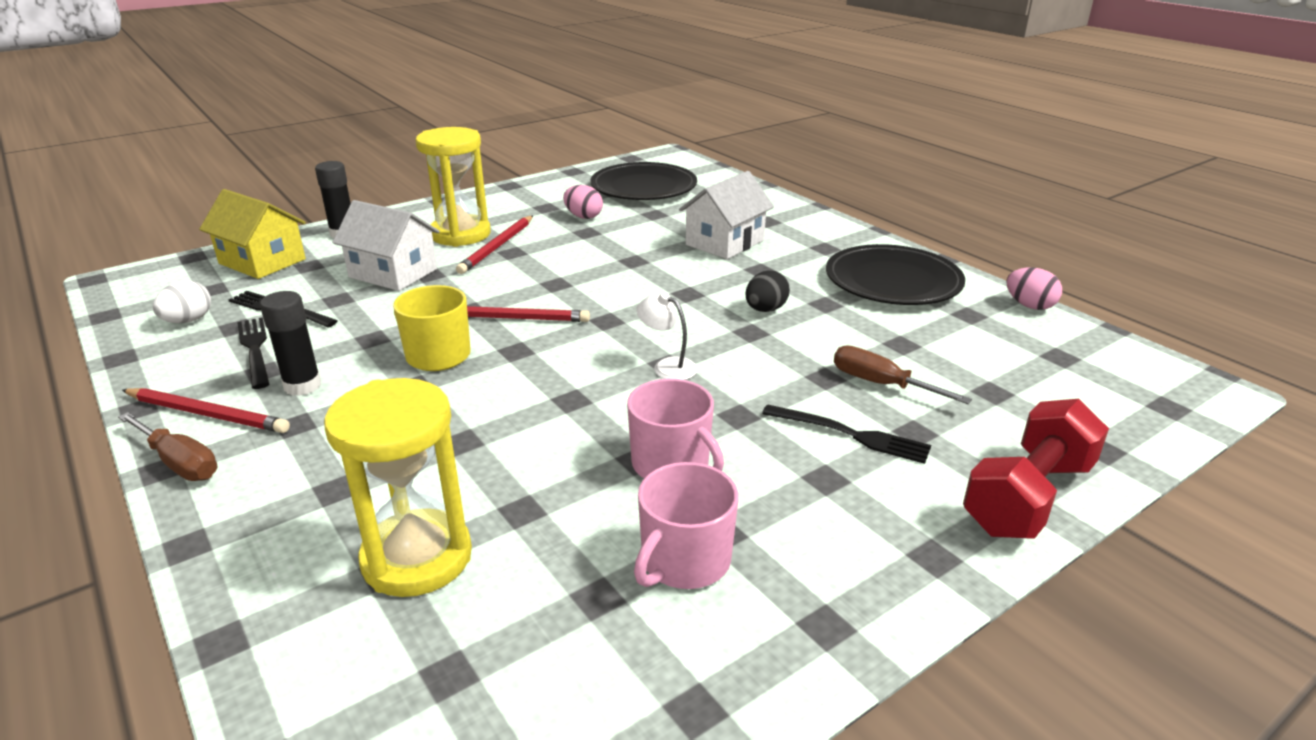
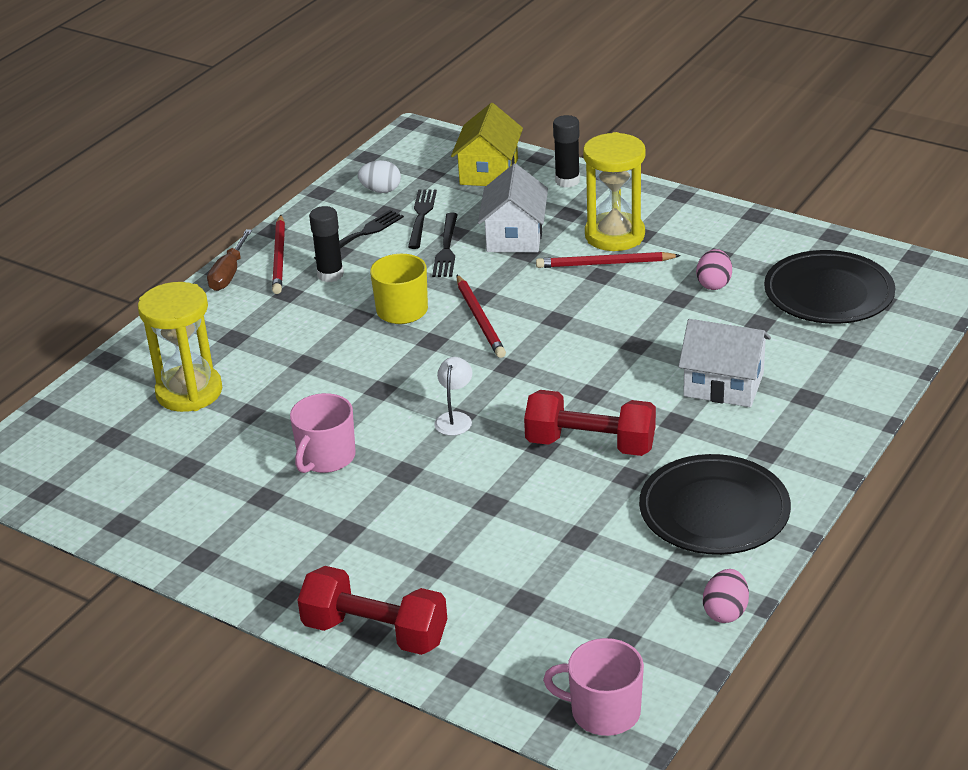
camera: 70 degrees right, 5 degrees up
pink mug [634,462,738,589] -> pink mug moved to [543,638,644,736]
black egg [746,270,790,312] -> red dumbbell [524,390,656,456]
black fork [762,404,931,464] -> black fork moved to [432,213,458,277]
brown screwdriver [834,345,972,404] -> none

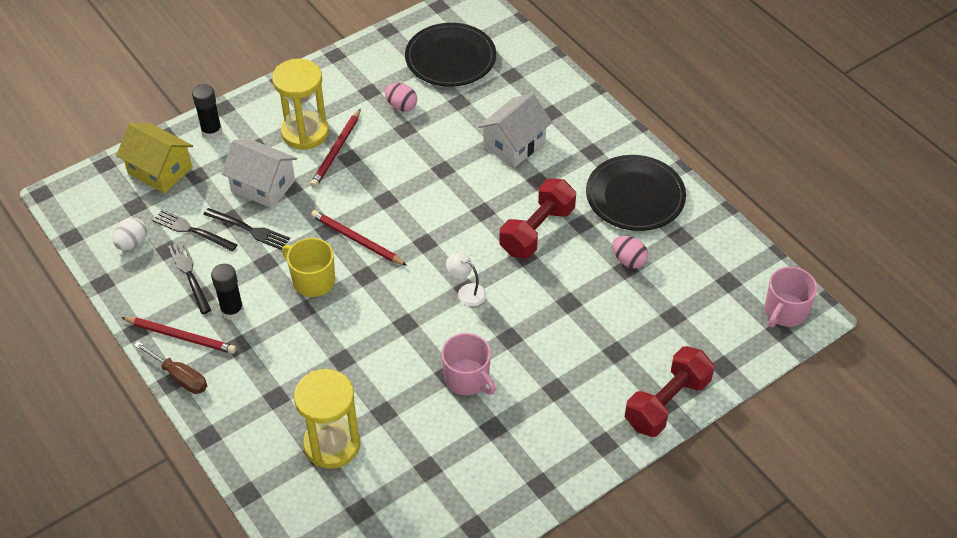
camera: 70 degrees left, 15 degrees up
red pencil [456,275,506,358] -> red pencil turned 150 degrees counterclockwise [311,210,407,266]
pink egg [703,569,749,623] -> pink egg moved to [613,236,648,269]

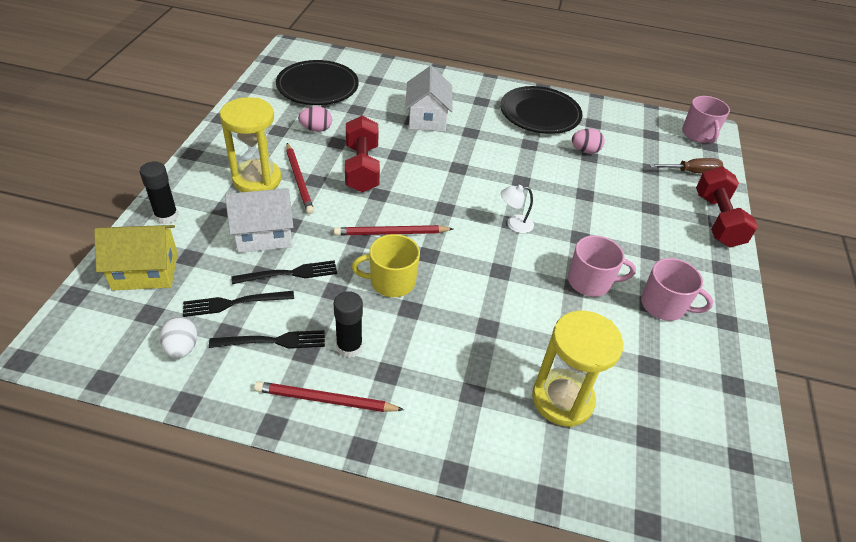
camera: 45 degrees left, 5 degrees down
red pencil [121,317,236,354] -> red pencil turned 150 degrees counterclockwise [254,381,404,412]
brown screwdriver [134,341,207,394] -> brown screwdriver moved to [649,158,723,174]
black fork [168,241,211,314] -> black fork turned 150 degrees clockwise [209,330,325,349]
red dumbbell [499,179,576,259] -> red dumbbell moved to [345,116,380,193]
none -> pink mug [641,258,713,321]

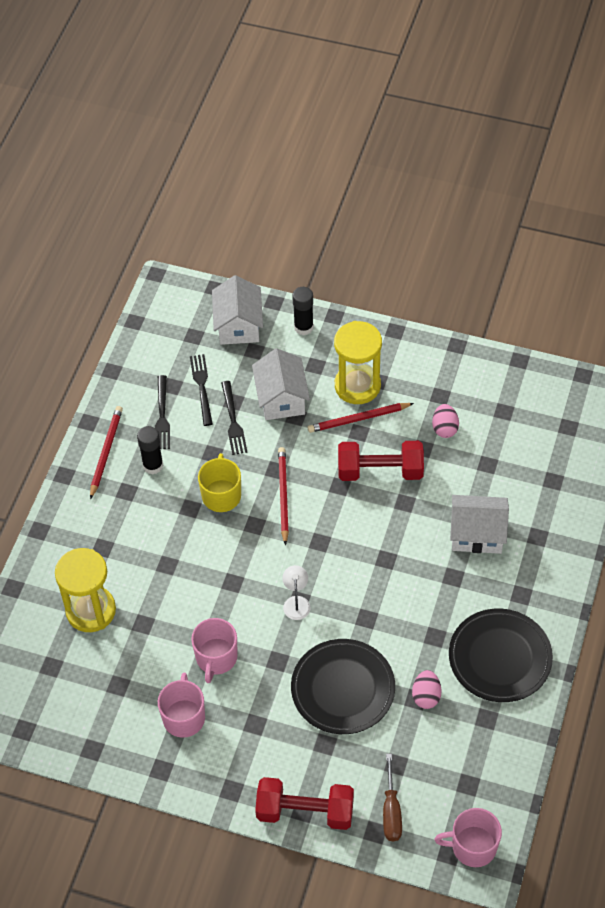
camera: 100 degrees right, 10 degrees up
yellow house [94,225,178,291] -> white house [212,275,263,345]
white egg [160,317,197,359] -> none
black plate [276,60,359,105] -> black plate moved to [291,639,395,734]
pink mug [641,258,713,321] -> pink mug turned 150 degrees clockwise [158,672,205,738]

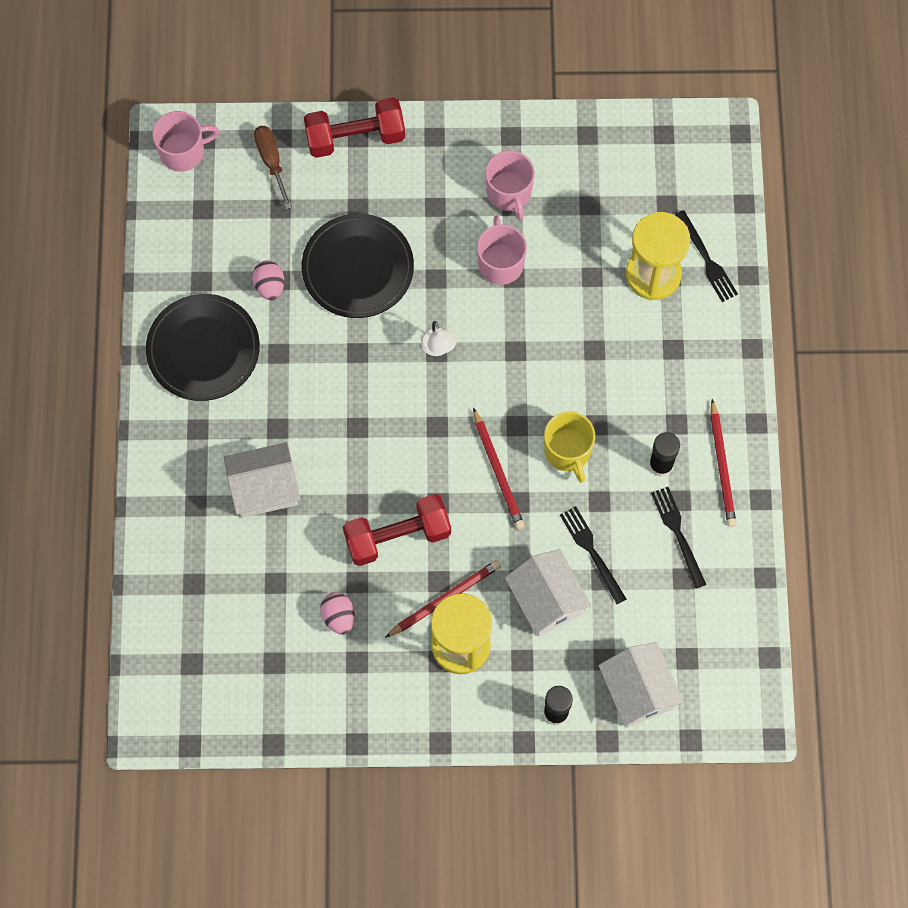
camera: 160 degrees right, 15 degrees up
black fork [190,354,213,426] -> black fork moved to [675,210,738,302]

